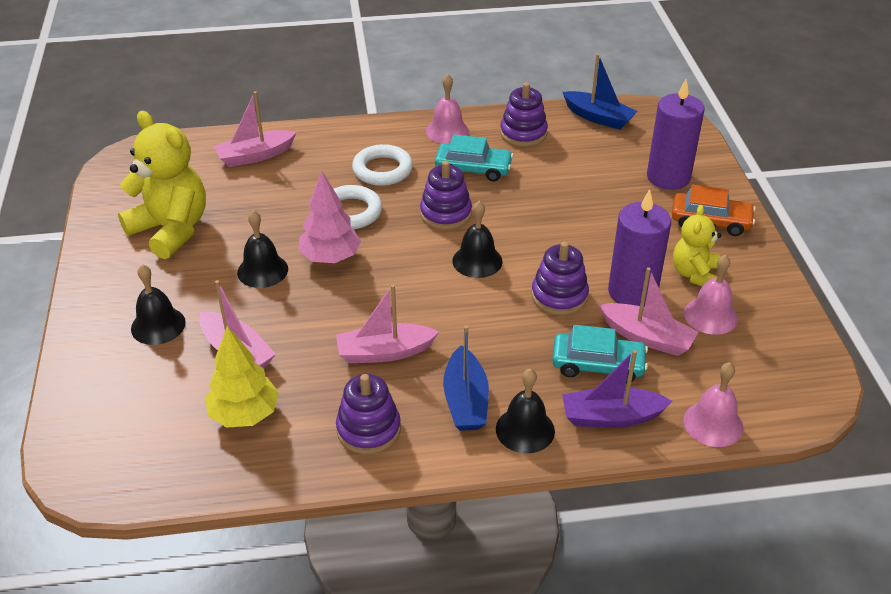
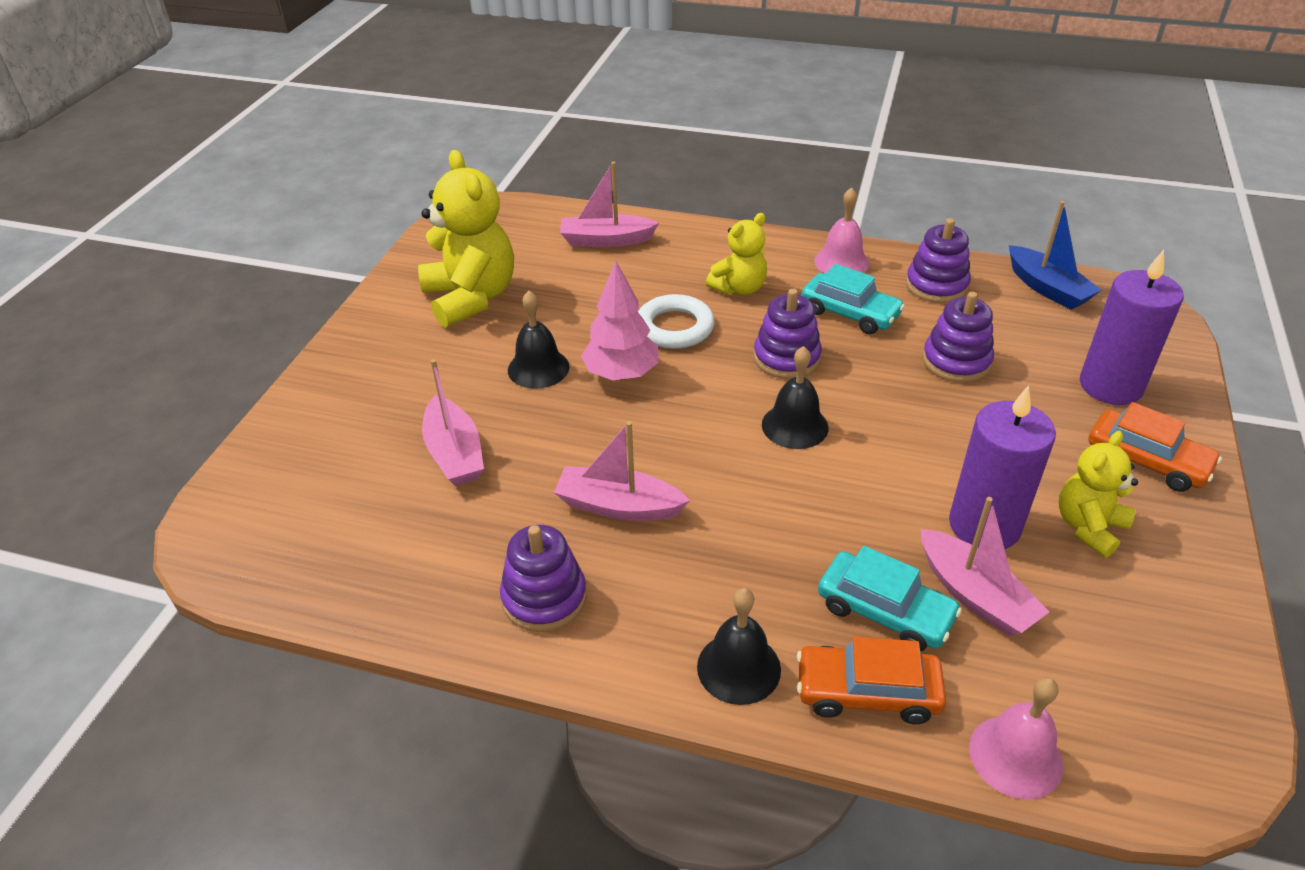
camera: 25 degrees right, 0 degrees up
black bell [131,264,186,345] -> none
yellow tree [205,326,279,428] -> none
white ring [352,144,413,186] -> yellow teddy bear [706,213,767,295]
blue boat [443,325,489,431] -> none
purple stacking toy [531,241,589,315] -> purple stacking toy moved to [922,292,994,383]
purple boat [562,350,672,428] -> orange car [797,637,946,724]
pink bell [684,255,738,335] -> none

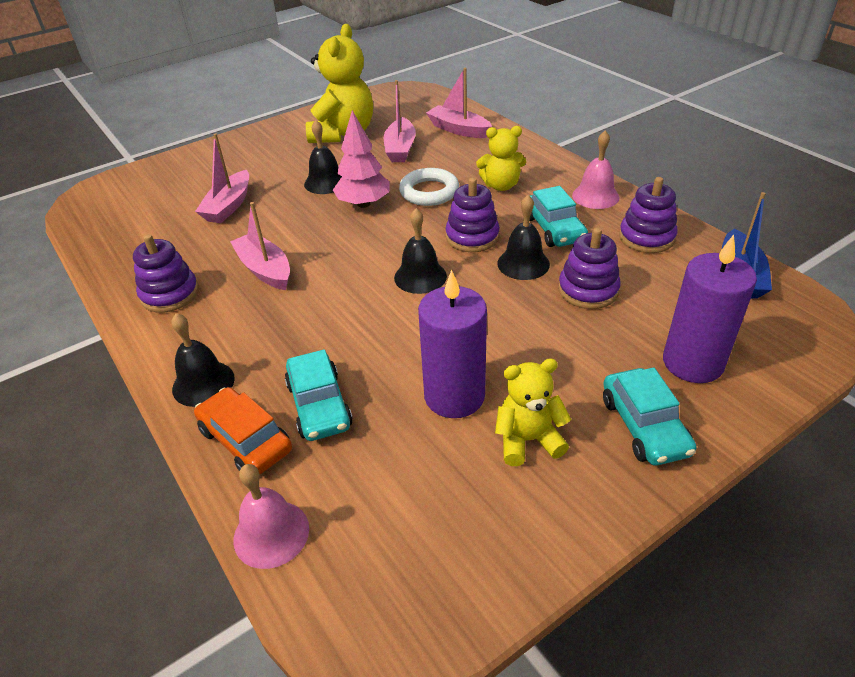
camera: 40 degrees right, 0 degrees up
pink boat [920,497,1049,636] -> pink boat moved to [383,80,416,162]
orange car [1088,402,1222,492] -> turquoise car [603,367,696,465]
none -> black bell [497,195,550,280]

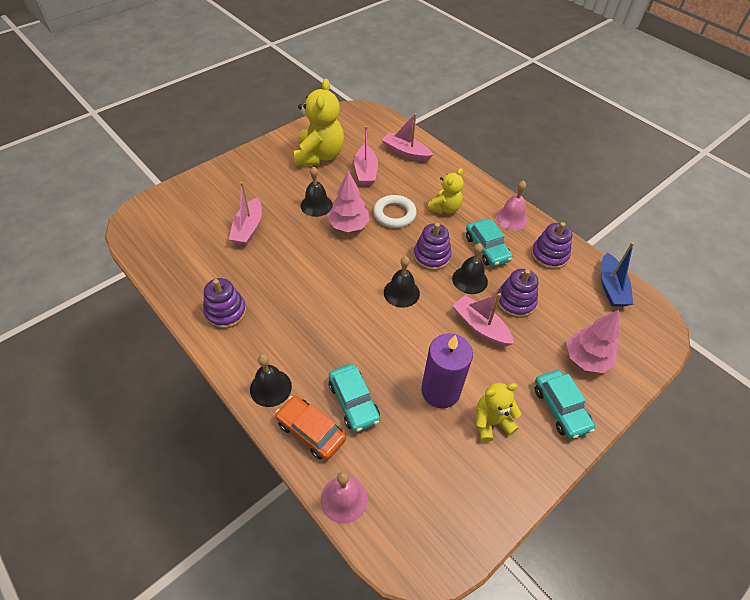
camera: 10 degrees left, 10 degrees up
pink boat [230,202,290,290] -> pink boat moved to [452,293,514,346]
yellow teddy bear [476,126,526,191] -> yellow teddy bear turned 45 degrees counterclockwise [427,168,464,214]
purple candle [663,235,757,383] -> pink tree [566,310,619,373]

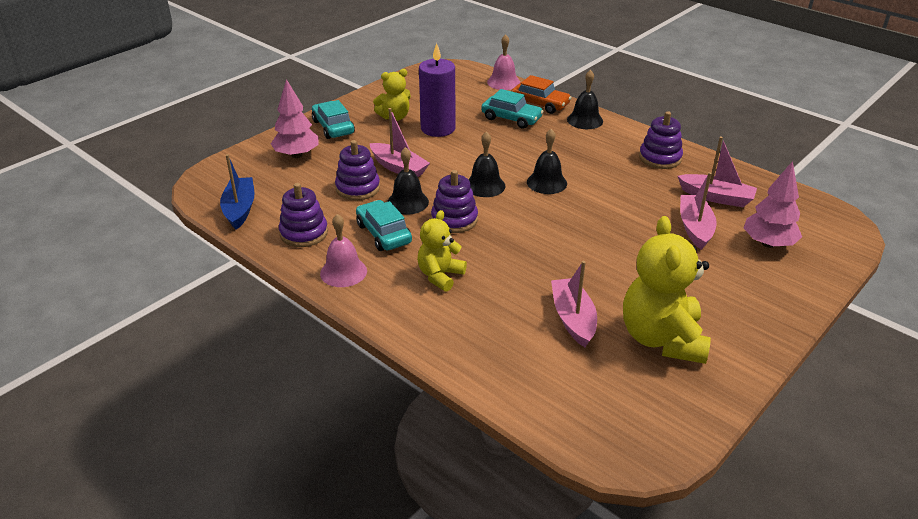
camera: 175 degrees right, 15 degrees down
black bell [301,166,333,217] -> black bell moved to [527,129,567,194]
pink tree [328,171,370,232] -> pink tree moved to [744,161,802,248]
turquoise car [329,364,380,432] -> turquoise car turned 150 degrees clockwise [481,89,544,129]
white ring [373,195,417,228] -> none
pink boat [382,113,433,162] -> pink boat moved to [678,137,757,207]

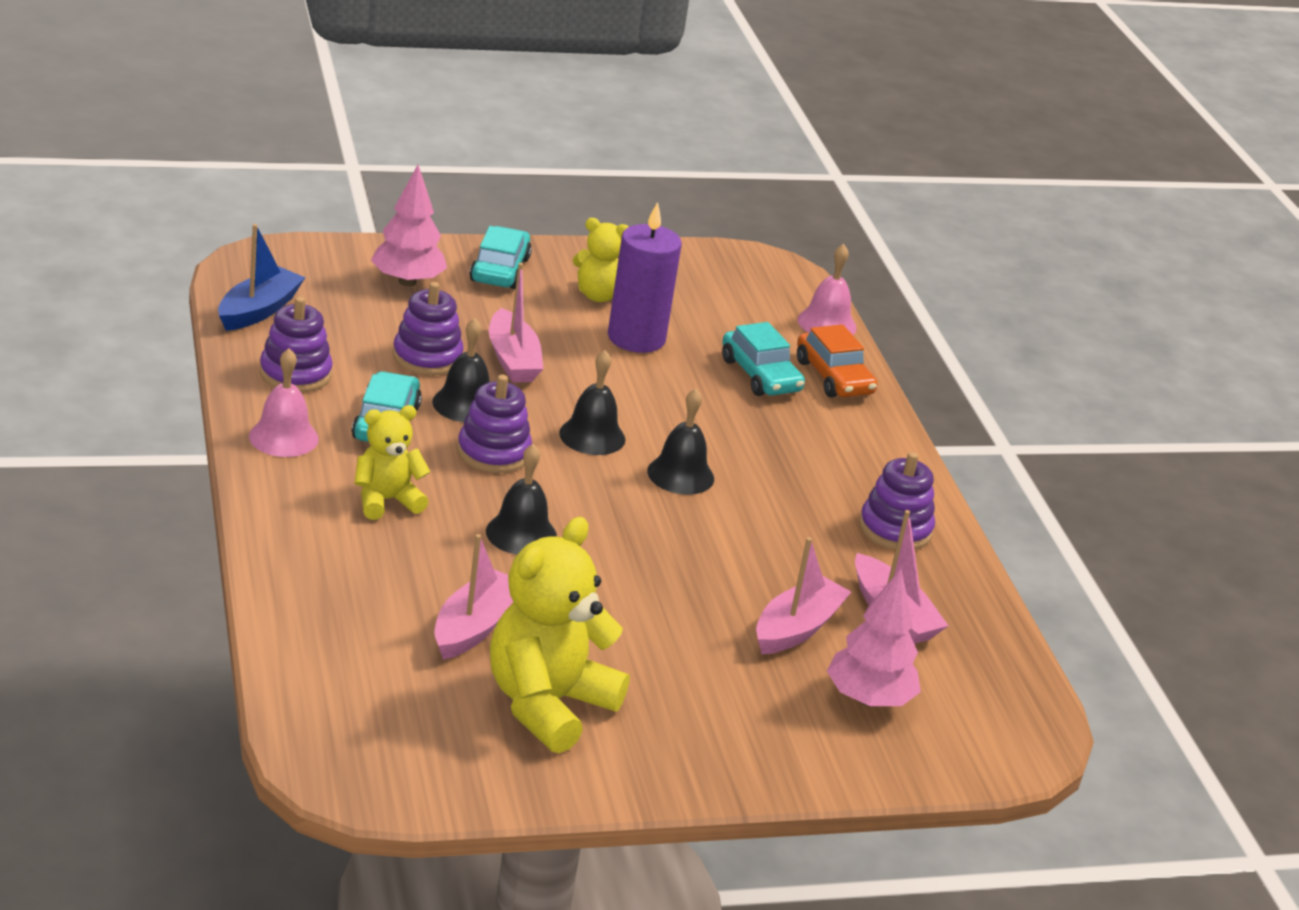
camera: 30 degrees right, 5 degrees down
black bell [567,70,603,129] -> black bell moved to [486,444,557,555]

